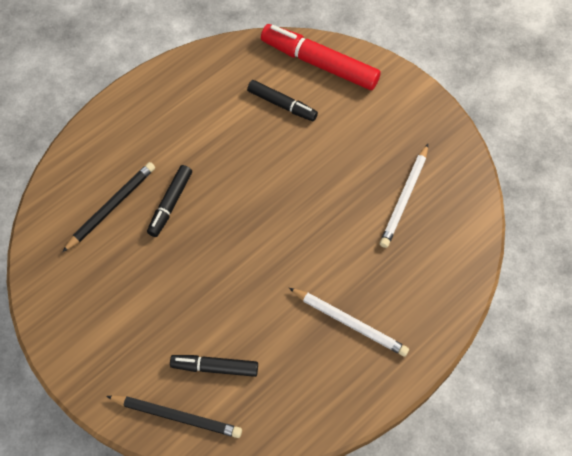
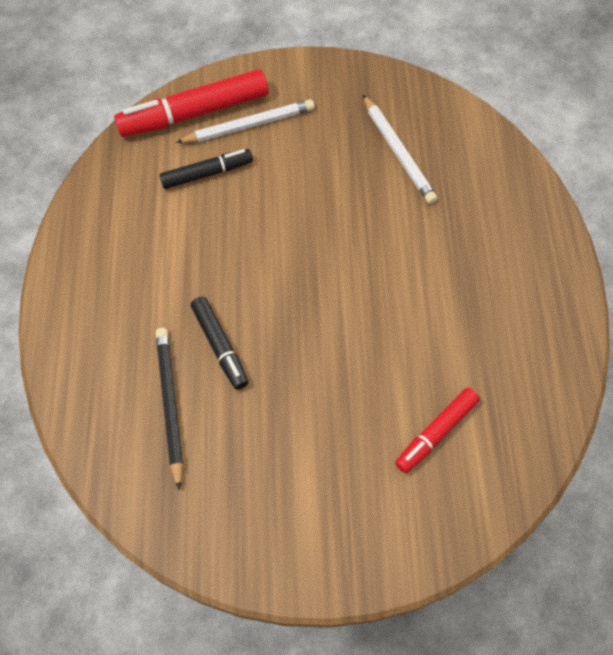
camera: 50 degrees left, 0 degrees up
black pencil [106,396,242,438] -> none
black marker [170,355,258,377] -> red marker [395,387,480,473]
white pencil [289,288,409,357] -> white pencil moved to [176,99,314,143]

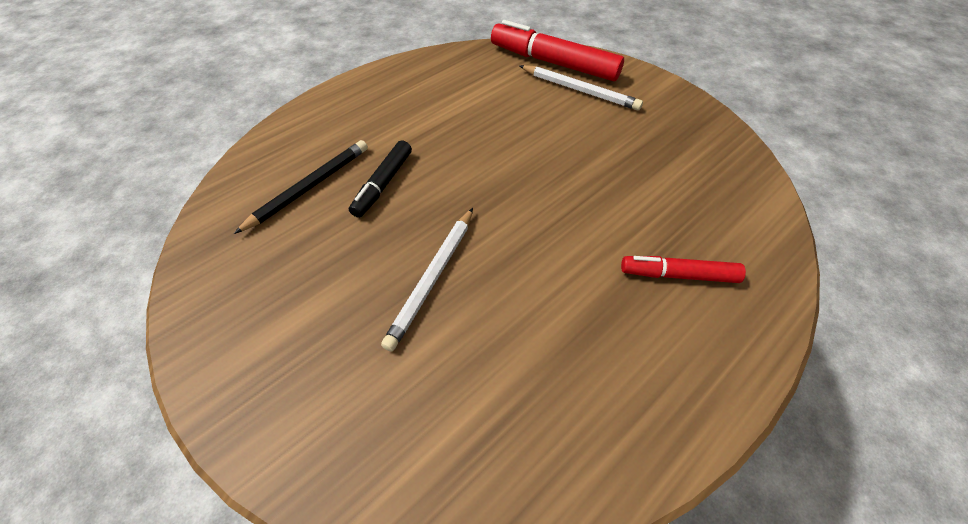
camera: 50 degrees right, 10 degrees down
black marker [159,149,253,189] -> none
white pencil [363,95,437,204] -> white pencil moved to [381,208,473,351]
red marker [395,387,480,473] -> red marker moved to [621,256,746,283]

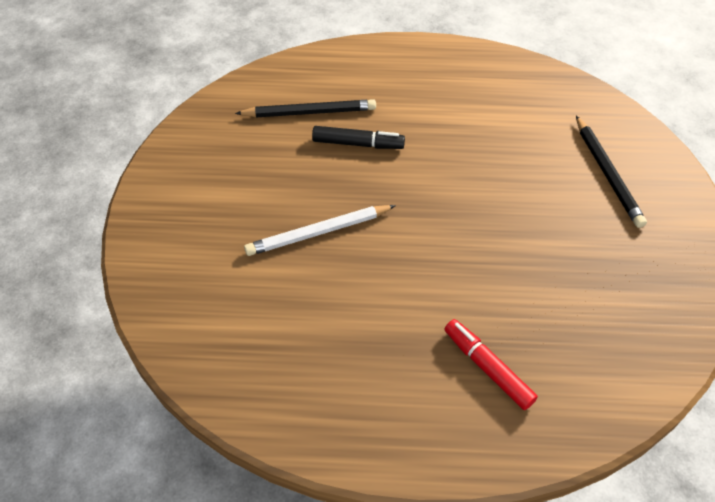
camera: 45 degrees right, 0 degrees up
black marker [349,140,412,218] -> black marker turned 150 degrees counterclockwise [312,126,405,149]
red marker [491,20,624,81] -> none
white pencil [520,65,643,111] -> black pencil [576,116,647,228]

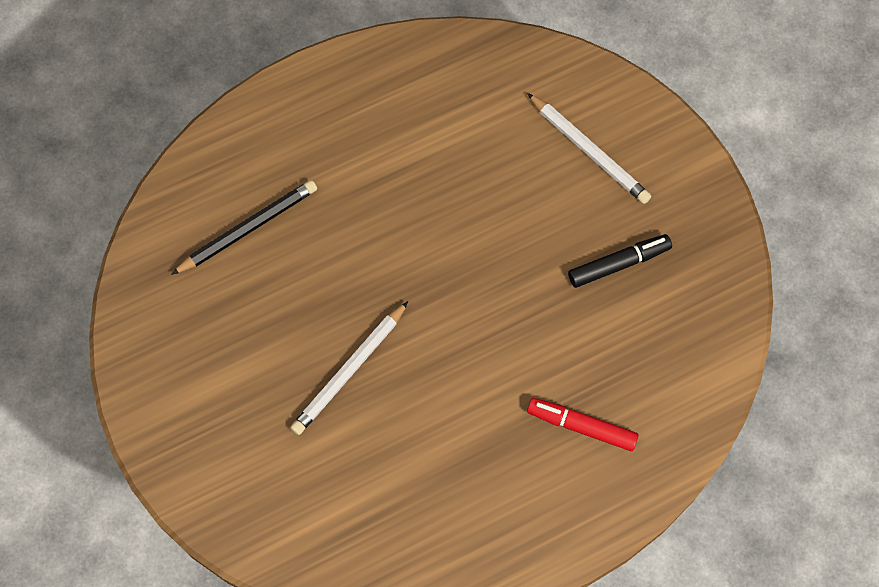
camera: 30 degrees left, 15 degrees up
black marker [312,126,405,149] -> black marker moved to [568,234,672,288]
black pencil [576,116,647,228] -> white pencil [527,93,651,204]

